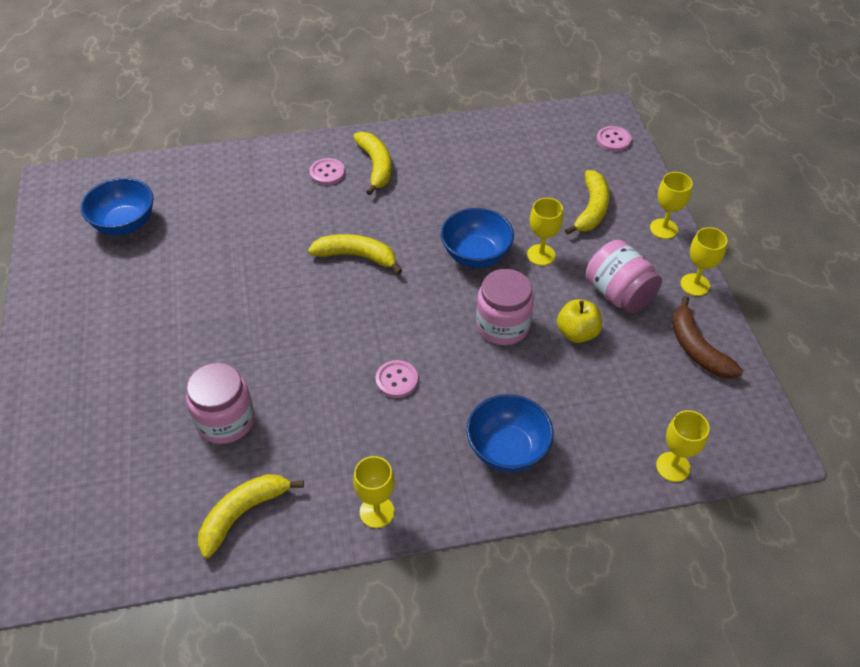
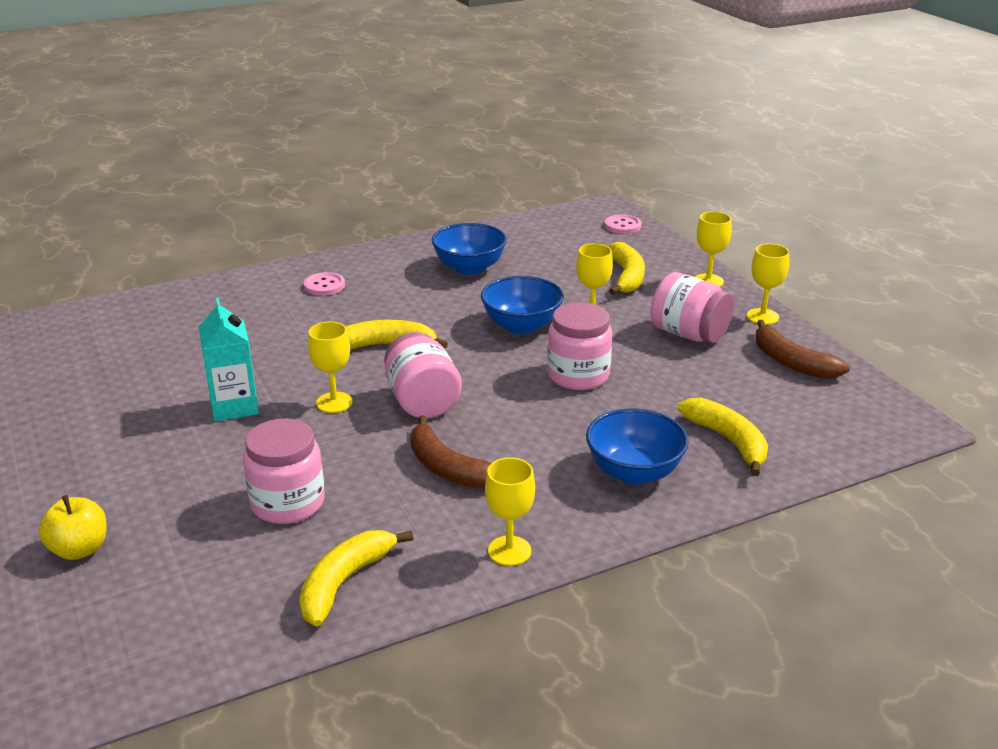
camera: 15 degrees left, 20 degrees down
blue bowl [81,178,153,235] -> blue bowl moved to [432,223,507,275]
yellow banana [353,132,392,195] -> yellow banana moved to [677,398,768,476]
pink button [375,360,418,398] -> none
yellow apple [557,299,602,343] -> yellow apple moved to [39,495,107,560]
yellow goblet [656,410,710,482] -> yellow goblet moved to [308,322,353,413]
none -> turquoise carton [198,298,259,421]
none -> pink jar [384,332,462,418]
none -> brown banana [410,415,491,488]

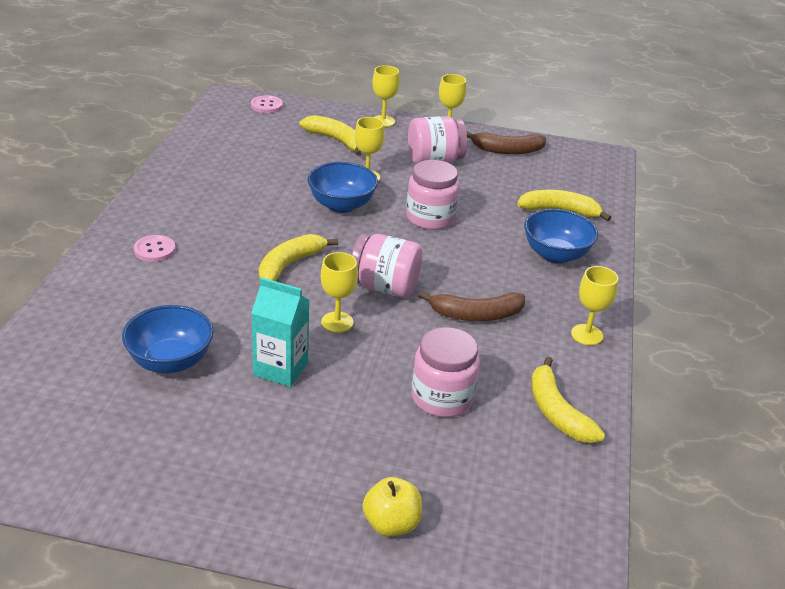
camera: 55 degrees left, 5 degrees up
blue bowl [432,223,507,275] -> blue bowl moved to [122,305,213,373]

